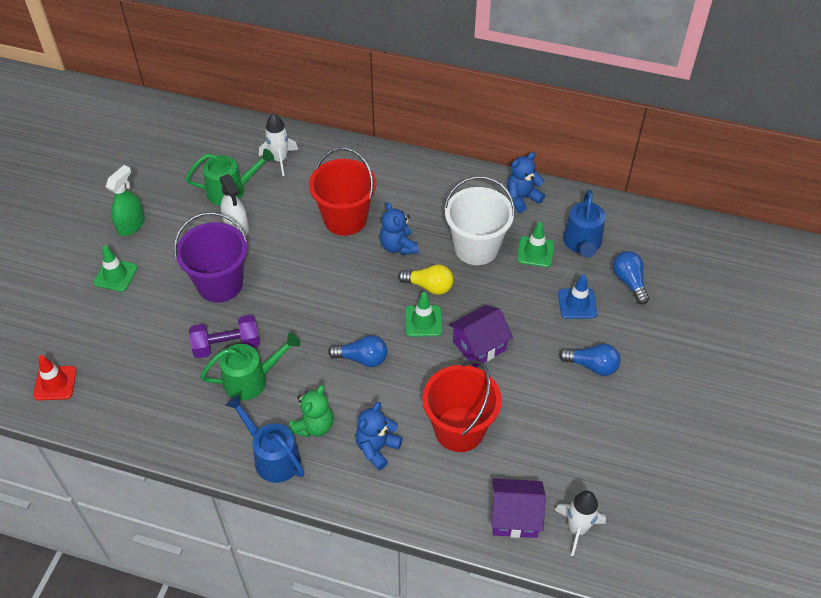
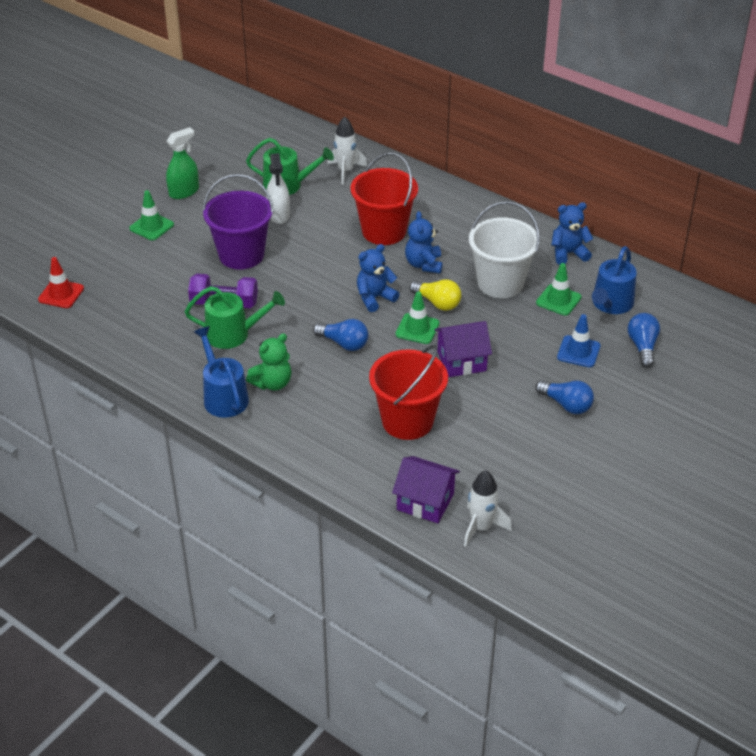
camera: 20 degrees right, 10 degrees down
blue teddy bear [355,402,402,470] -> blue teddy bear moved to [357,244,399,312]

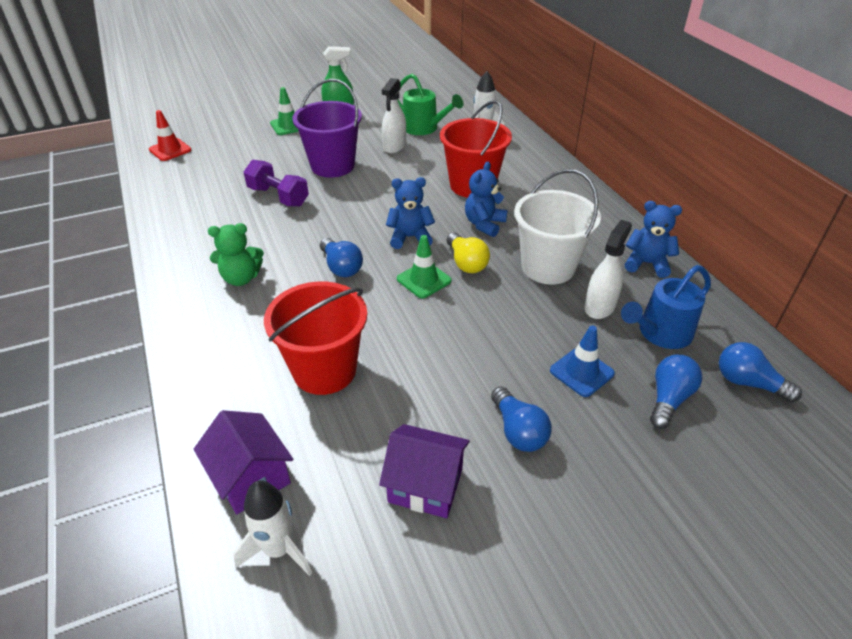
camera: 30 degrees right, 0 degrees up
green watering can [185,286,285,349] -> none
blue watering can [194,326,249,418] -> none
purple house [434,321,492,377] -> purple house moved to [379,424,470,518]
green traffic cone [536,263,582,316] -> white spray bottle [585,220,632,319]
none -> blue light bulb [719,342,802,403]

